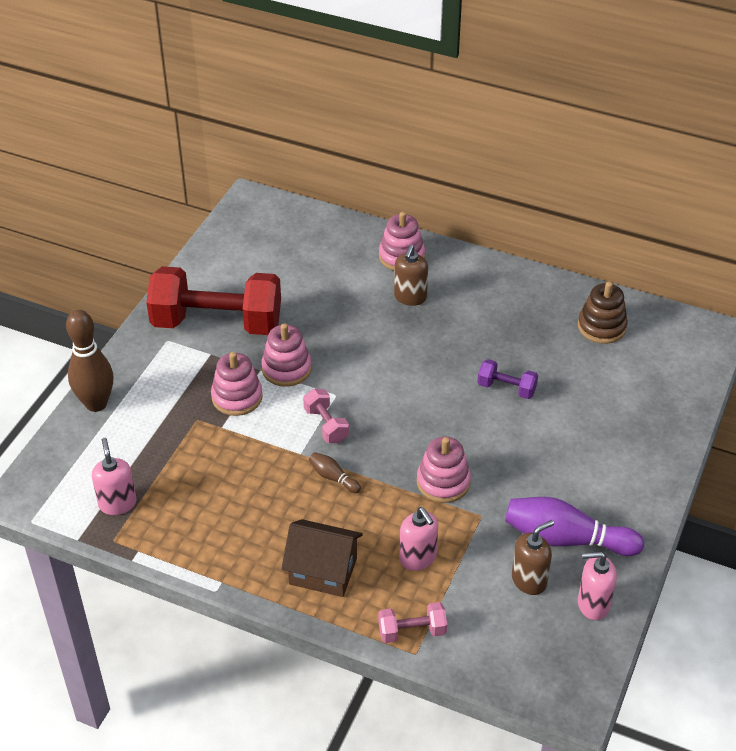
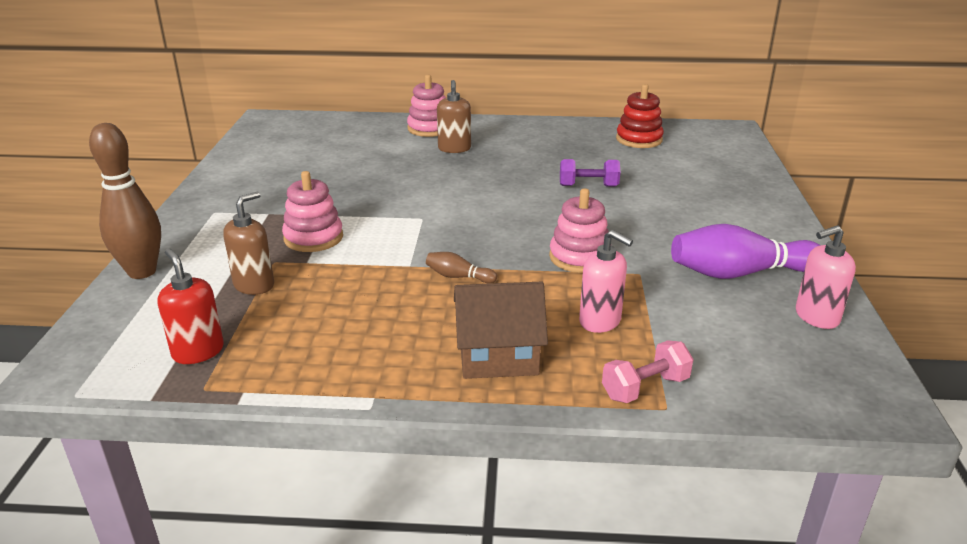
camera: 20 degrees left, 15 degrees down
pink soap dispenser [92,438,136,515] -> red soap dispenser [157,249,224,364]
red dumbbell [146,266,281,335] -> none
pink stacking toy [261,324,312,387] -> none
pink dumbbell [303,389,349,443] -> none
brown soap dispenser [512,520,554,595] -> brown soap dispenser moved to [223,192,274,295]
brown stacking toy [578,282,628,344] -> red stacking toy [616,84,664,148]

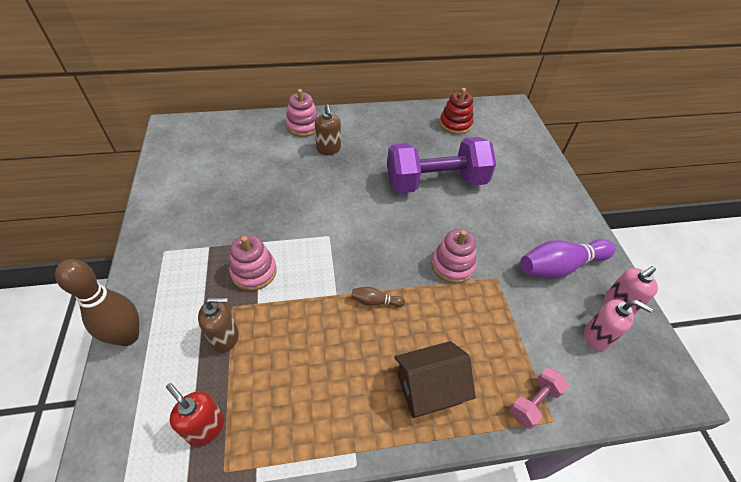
camera: 15 degrees left, 20 degrees up
brown soap dispenser [223,192,274,295] -> brown soap dispenser turned 60 degrees clockwise [198,297,239,353]
purple dumbbell [560,159,620,187] -> purple dumbbell [387,137,496,193], size x2.32
pink soap dispenser [579,230,633,333] -> pink soap dispenser moved to [584,300,653,351]

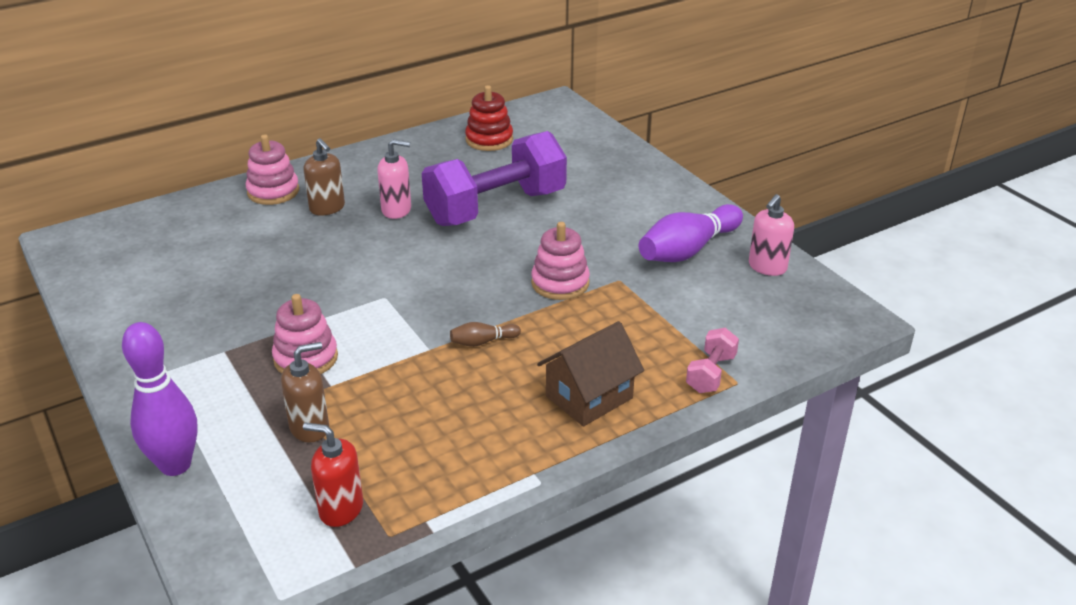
camera: 20 degrees left, 15 degrees down
brown bowling pin [55,259,139,346] -> purple bowling pin [122,322,198,476]
pink soap dispenser [584,300,653,351] -> pink soap dispenser moved to [377,139,411,219]

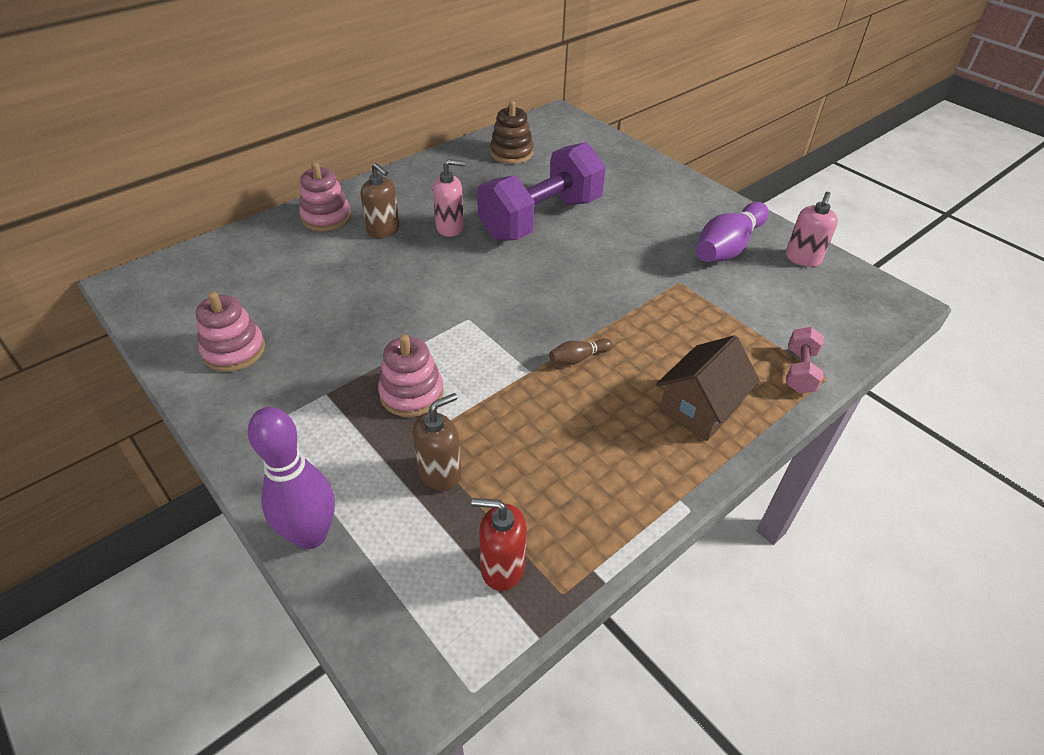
camera: 10 degrees left, 10 degrees up
red stacking toy [465,85,513,151] -> brown stacking toy [490,101,534,164]
pink stacking toy [531,222,590,300] -> pink stacking toy moved to [196,292,265,372]

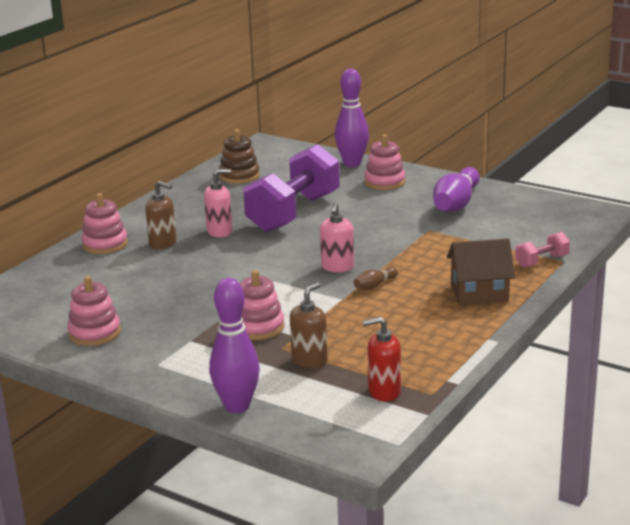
camera: 15 degrees left, 20 degrees down
brown house [656,335,760,441] -> brown house turned 60 degrees clockwise [447,239,515,305]
pink soap dispenser [786,192,838,267] -> pink soap dispenser moved to [320,203,354,272]
pink dumbbell [786,327,824,393] -> pink dumbbell turned 60 degrees clockwise [515,232,570,268]
none -> purple bowling pin [335,69,369,167]
none -> pink stacking toy [364,134,405,190]

